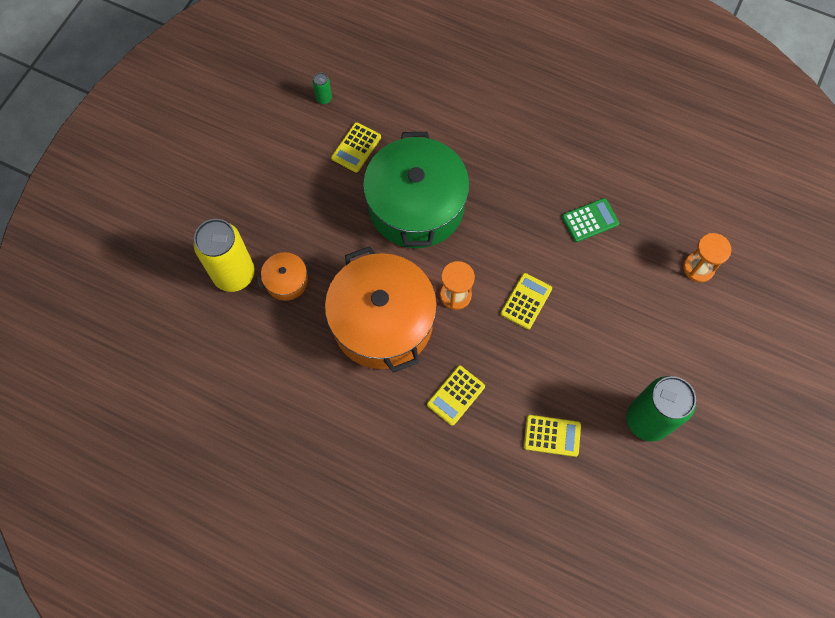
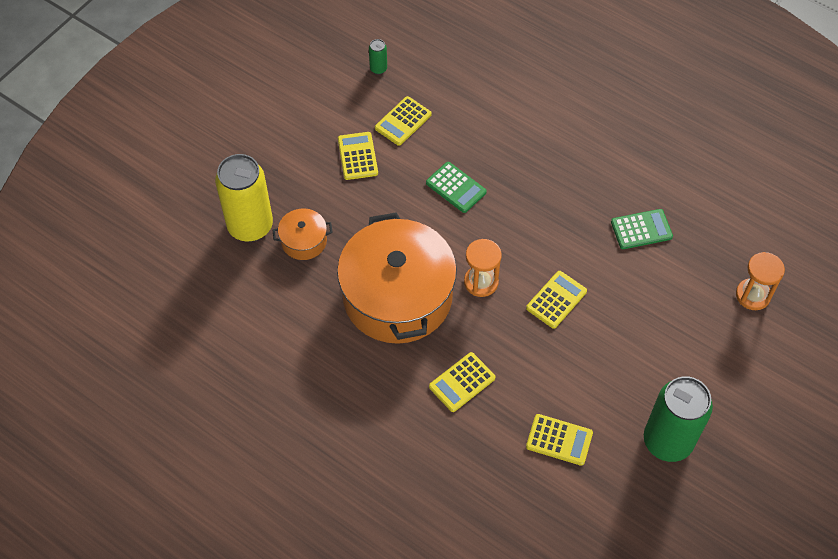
camera: 10 degrees right, 10 degrees down
green pot [363,132,470,248] -> green calculator [426,162,487,213]
none -> yellow calculator [338,132,378,180]

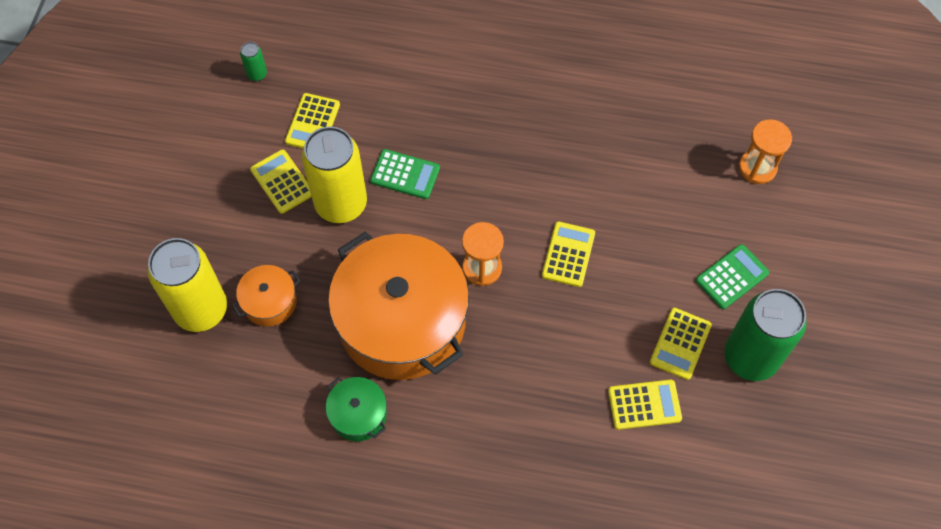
camera: 25 degrees left, 5 degrees up
yellow calculator [429,352,495,412] -> yellow calculator moved to [650,308,712,380]
green calculator [611,209,673,249] -> green calculator moved to [696,244,769,309]
none -> yellow can [302,126,367,223]
none -> green pot [326,377,387,441]

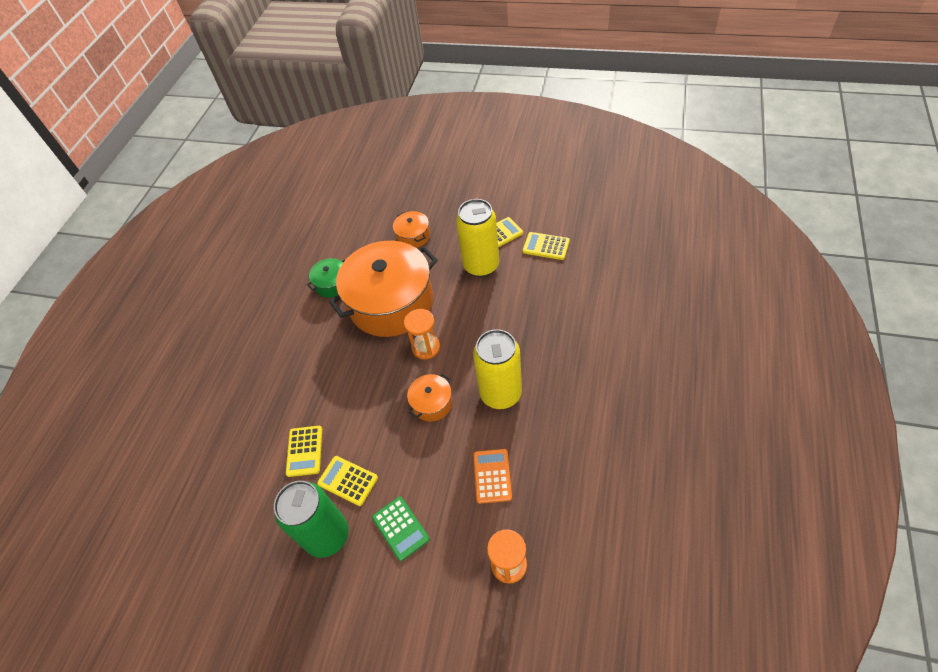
camera: 100 degrees right, 10 degrees down
yellow can [148,238,227,332] -> yellow can moved to [473,329,522,409]
green can [240,42,267,81] -> none
green calculator [370,149,440,199] -> none
yellow calculator [542,221,595,287] -> orange pot [407,374,453,422]
none -> orange calculator [473,449,512,504]

